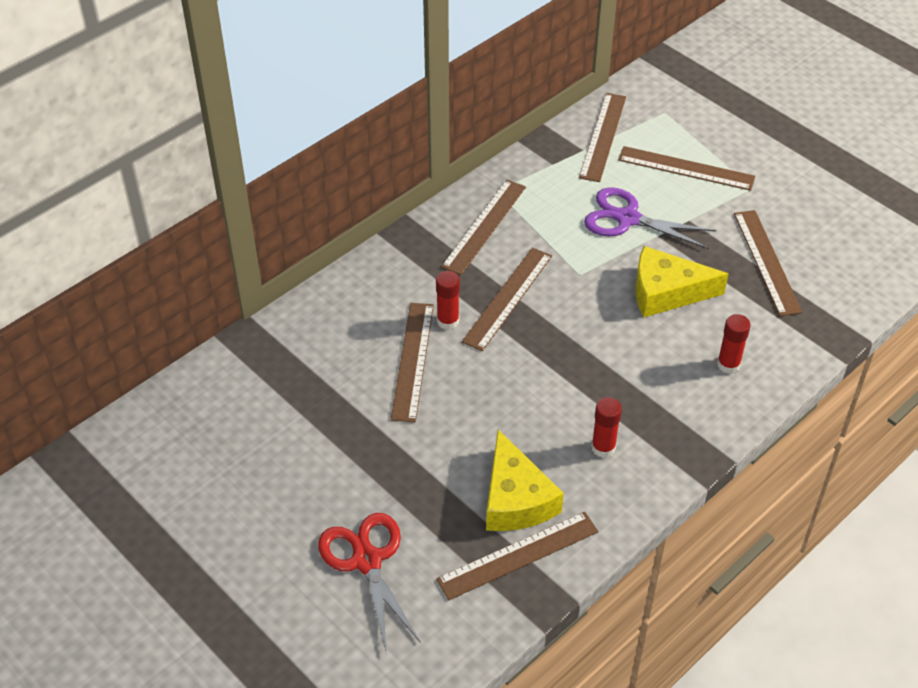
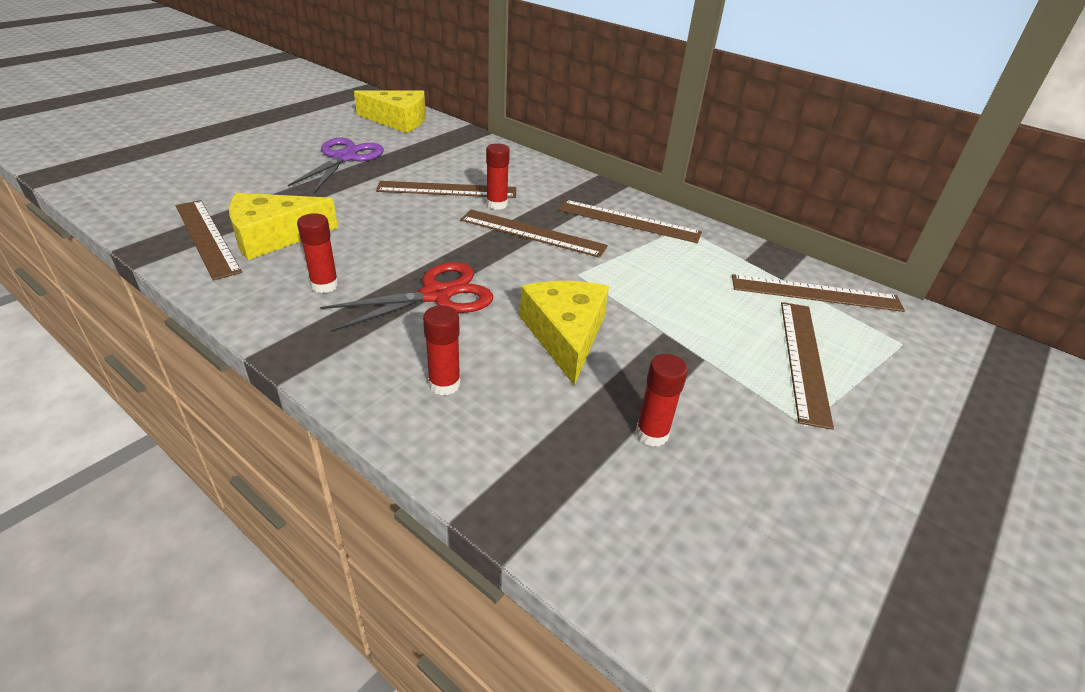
camera: 80 degrees right, 10 degrees down
red scissors [318,513,421,651] -> red scissors moved to [320,262,493,332]
purple scissors [584,187,716,249] -> purple scissors moved to [288,138,384,193]
brown ruler [734,210,802,316] -> red glue stick [636,354,688,447]
none -> yellow cheese [354,90,426,133]

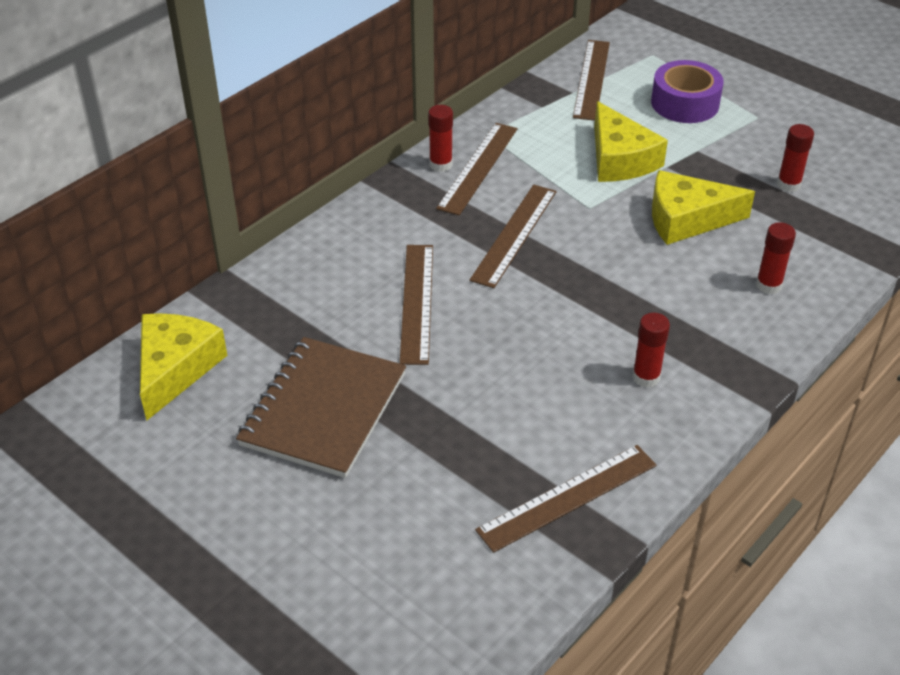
camera: 85 degrees left, 5 degrees up
yellow cheese [229,193,338,260] -> yellow cheese moved to [594,101,668,182]
purple scissors [288,138,384,193] -> brown notebook [236,337,406,478]
red scissors [320,262,493,332] -> none
red glue stick [486,143,510,210] -> red glue stick moved to [428,105,453,172]
brown ruler [781,302,834,430] -> purple tape [651,60,724,123]

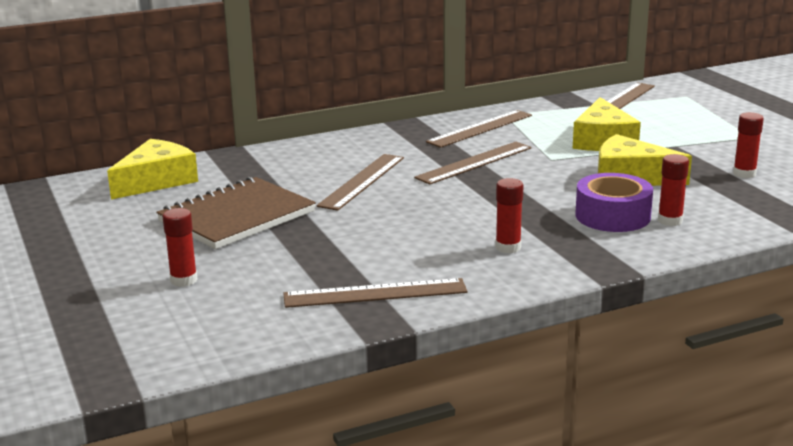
camera: 25 degrees right, 20 degrees down
red glue stick [428,105,453,172] -> red glue stick moved to [163,208,197,287]
purple tape [651,60,724,123] -> purple tape moved to [575,173,653,232]

